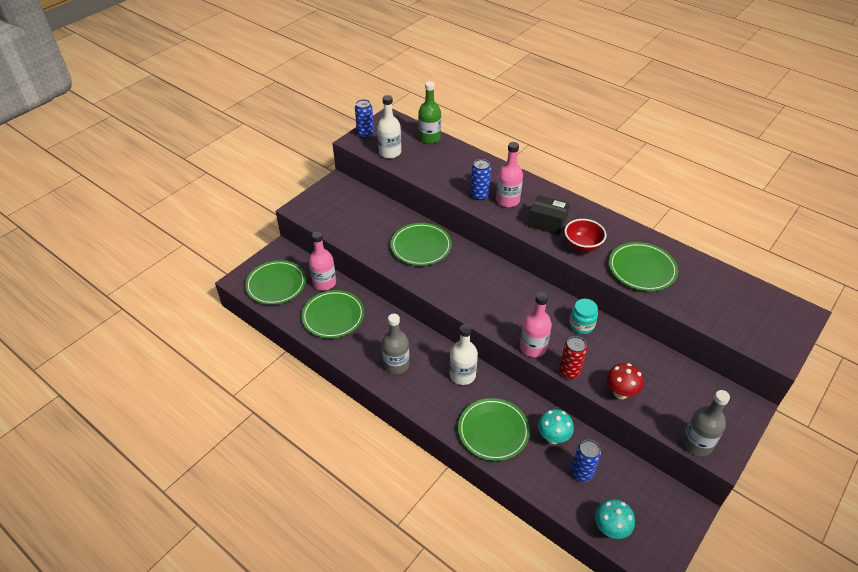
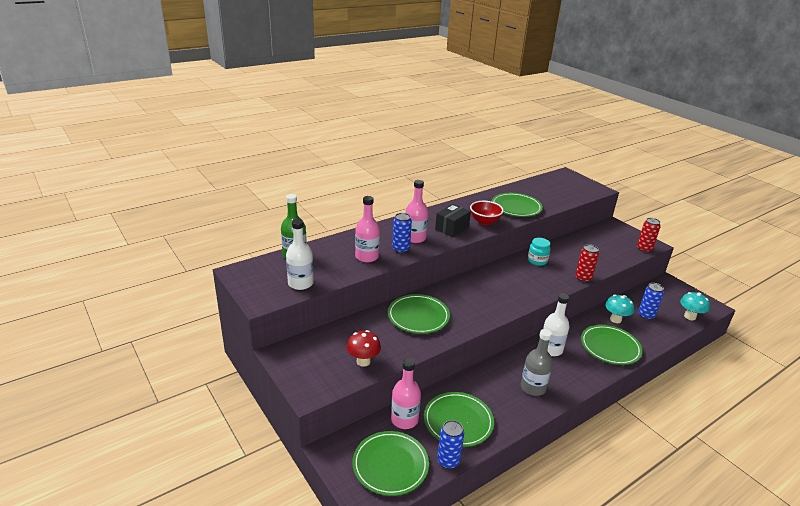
camera: 75 degrees left, 15 degrees down
blue can [355,99,374,138] -> blue can moved to [437,420,464,469]
pink bottle [520,292,552,357] -> pink bottle moved to [355,196,380,262]
red mushroom [606,363,644,399] -> red mushroom moved to [347,330,381,367]
grey bottle [682,390,730,456] -> red can [637,218,661,253]

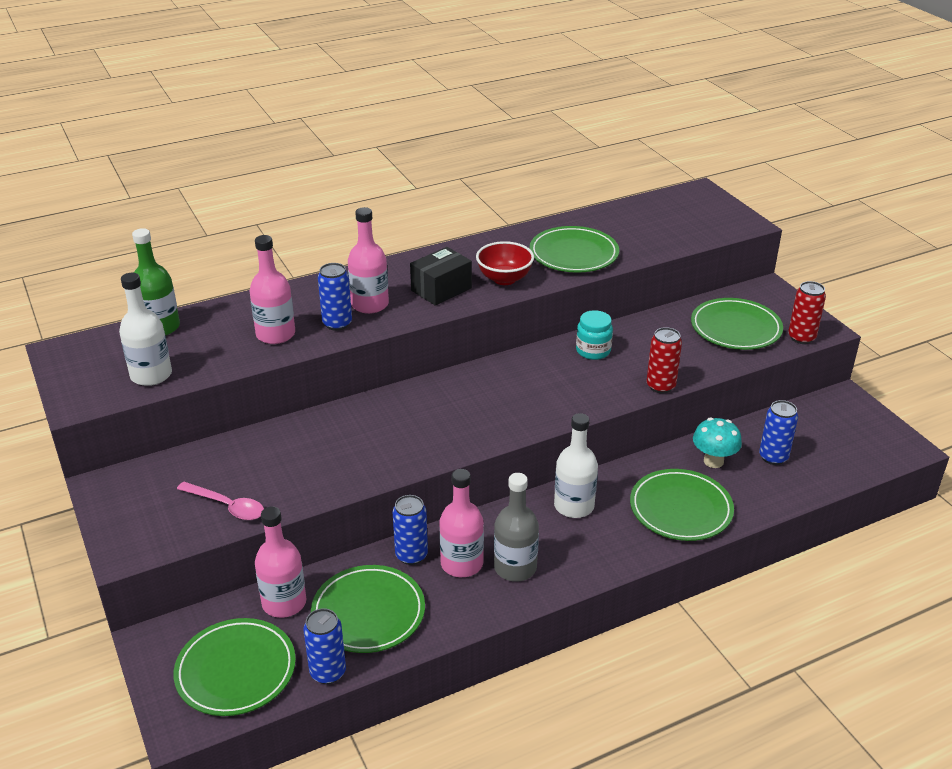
camera: 10 degrees right, 5 degrees up
red mushroom [347,330,381,367] -> pink spoon [177,482,264,520]
green plate [388,294,450,334] -> green plate moved to [691,298,783,350]
turquoise mushroom [680,292,710,320] -> none
none -> blue can [393,495,428,565]
none -> pink bottle [439,469,484,577]

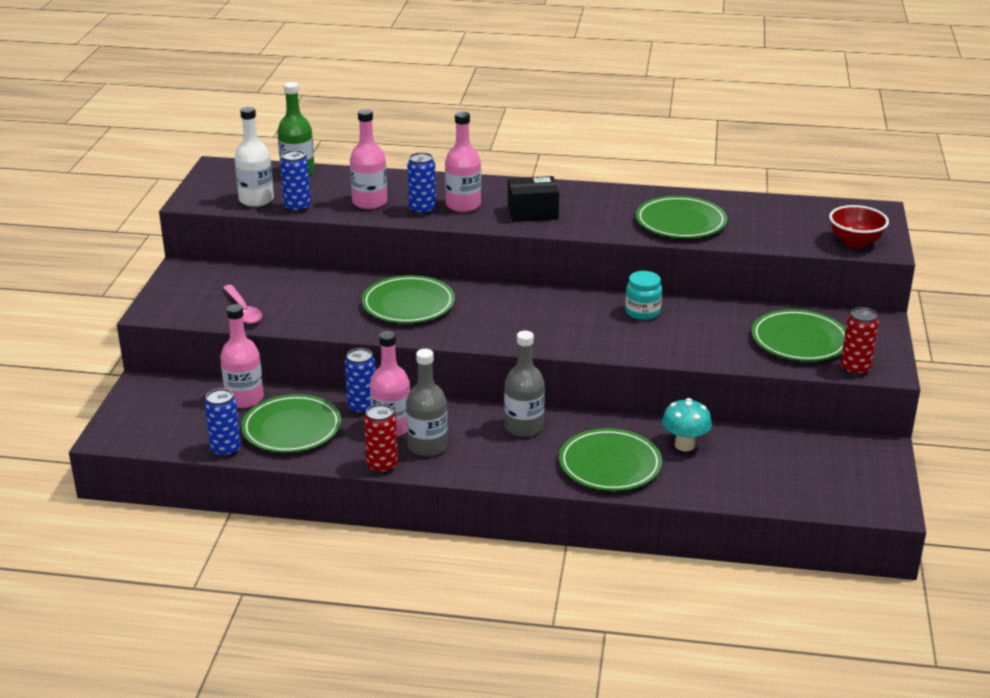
camera: 35 degrees right, 5 degrees down
green plate [174,618,296,716] -> green plate moved to [362,275,455,323]
red bowl [476,241,534,285] -> red bowl moved to [829,205,889,248]
white bottle [554,413,598,518] -> grey bottle [504,331,545,437]
red can [647,327,682,393] -> red can moved to [364,404,398,474]
blue can [759,400,798,465] -> blue can moved to [280,150,311,213]

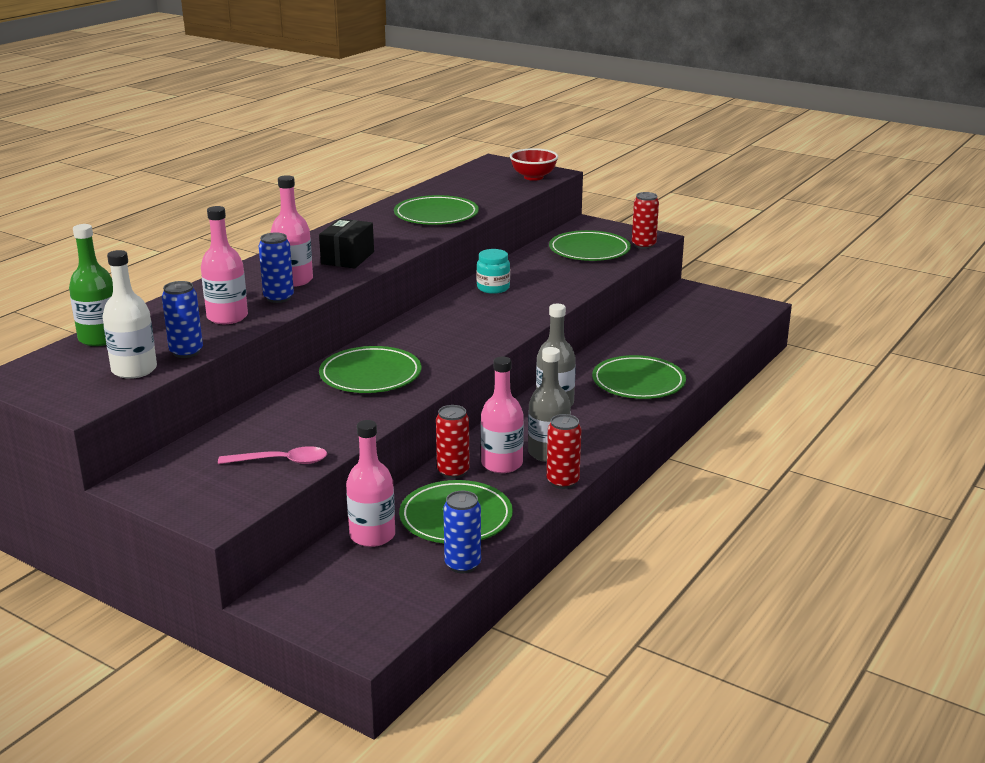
camera: 65 degrees left, 5 degrees down
blue can [345,348,375,415] -> red can [436,405,470,479]
turquoise mushroom [662,398,712,451] -> none

